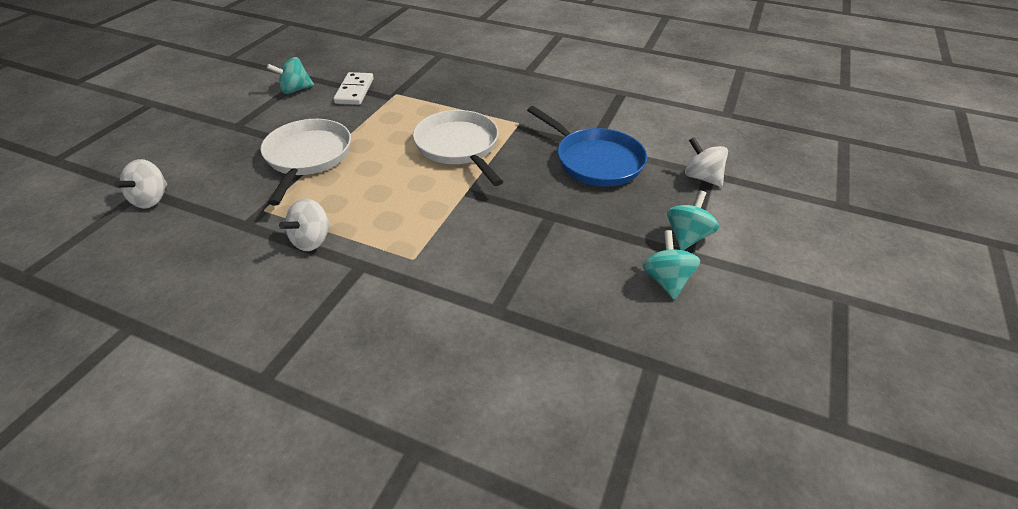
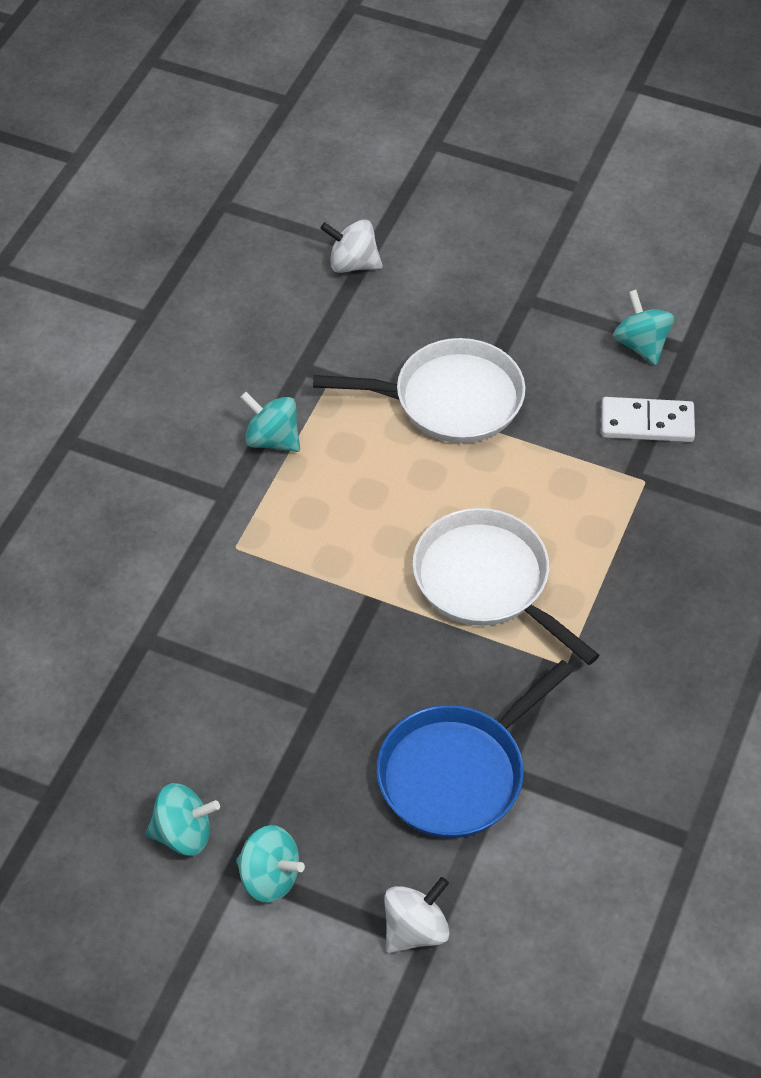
camera: 90 degrees right, 10 degrees up
white spinning top [279,198,331,251] -> turquoise spinning top [240,392,300,452]
white pan [413,110,503,186] -> white pan turned 105 degrees counterclockwise [412,508,600,665]

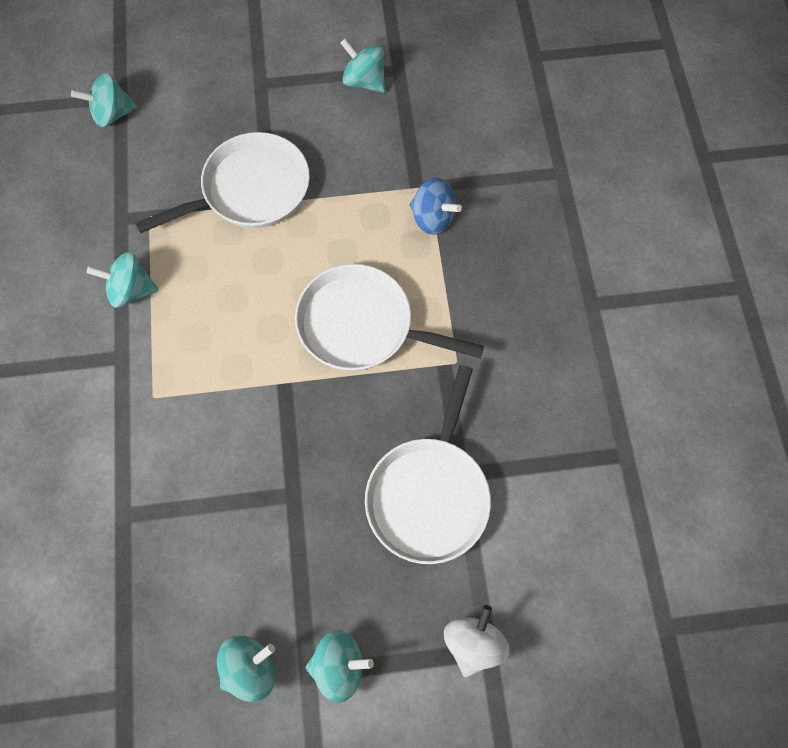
camera: 30 degrees left, 15 degrees up
white spinning top [320,219,383,273] -> turquoise spinning top [71,73,138,128]
blue pan [376,660,574,838] -> white pan [365,365,491,564]
white domino [602,397,695,442] -> none
none -> blue spinning top [410,178,462,235]

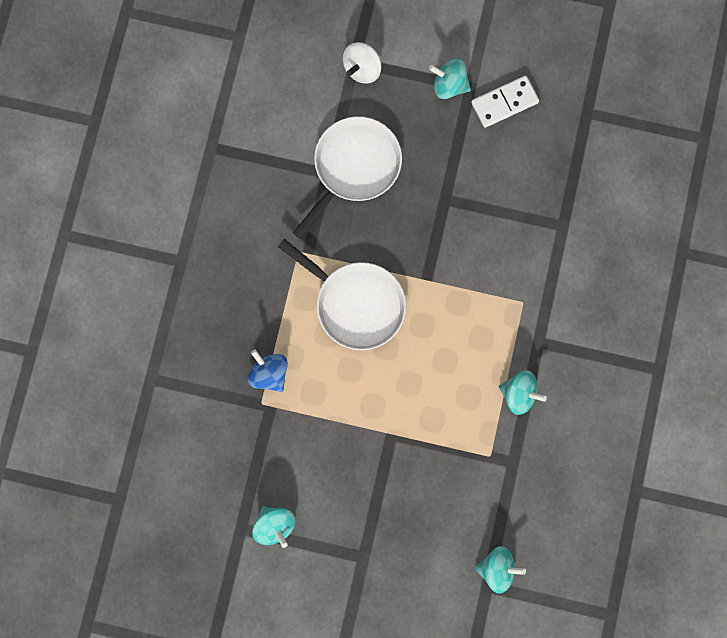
camera: 160 degrees left, 10 degrees up
white pan [135,132,310,233] -> none
turquoise spinning top [217,636,276,702] -> white domino [471,76,539,128]

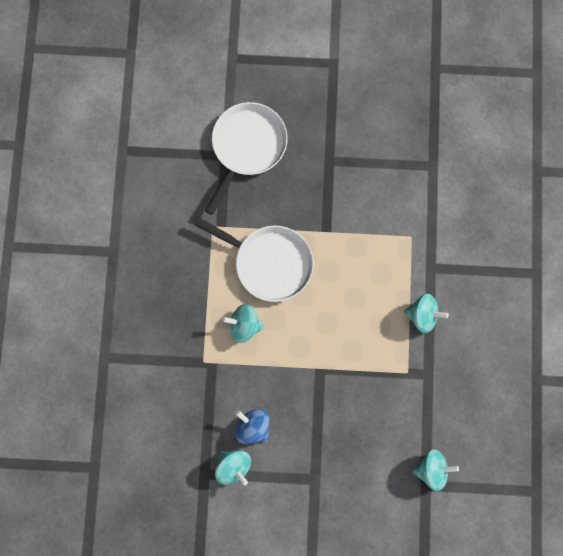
camera: 10 degrees left, 0 degrees up
blue spinning top [248,349,288,392] -> blue spinning top moved to [235,409,269,444]
white spinning top [343,42,382,84] -> none
turquoise spinning top [429,59,471,99] -> turquoise spinning top moved to [222,304,264,343]
white domino [471,76,539,128] -> none

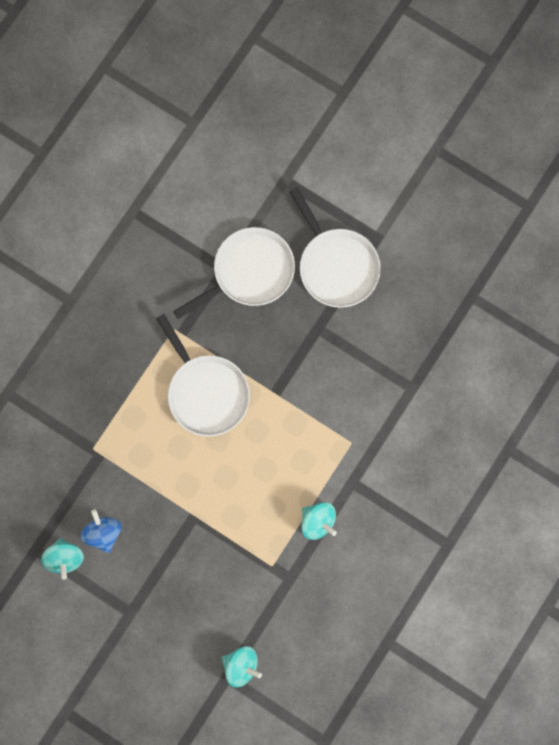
camera: 30 degrees right, 0 degrees up
turquoise spinning top [222,304,264,343] -> none
none -> white pan [289,187,381,308]

